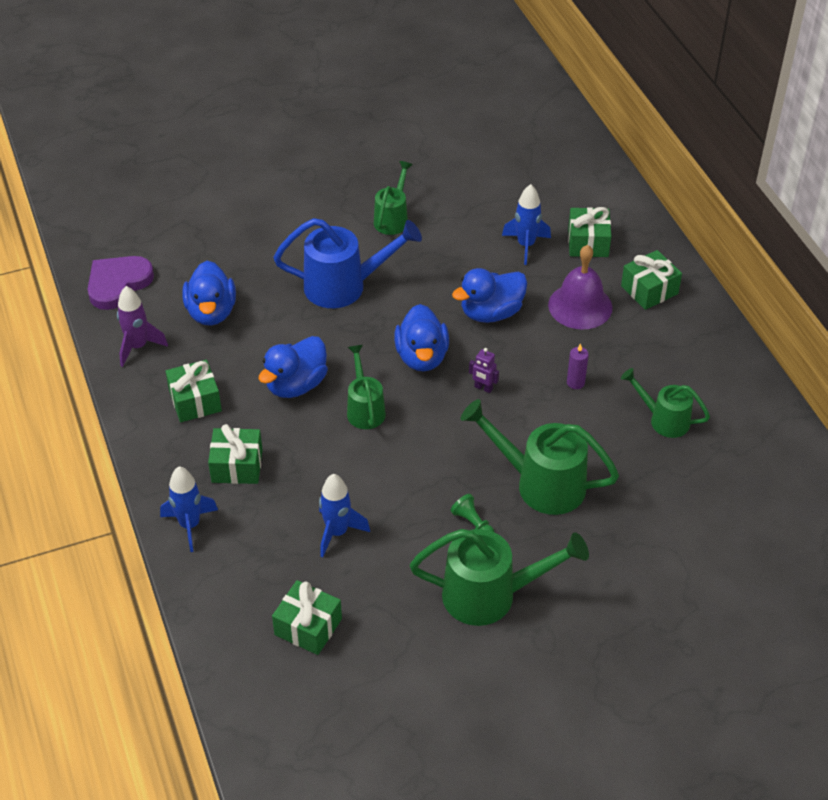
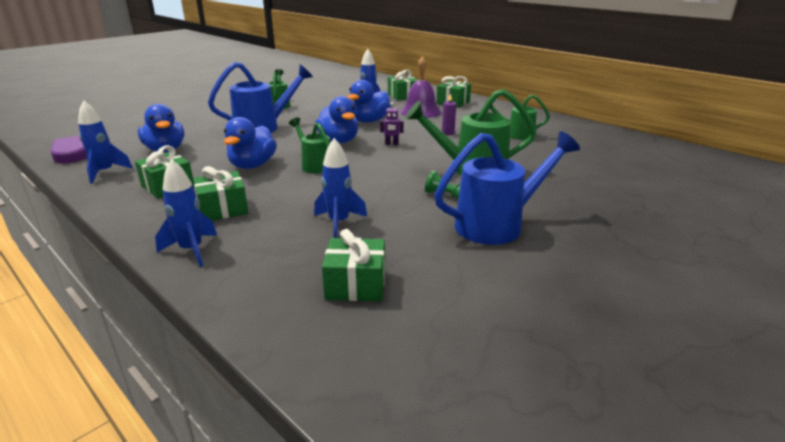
camera: 25 degrees left, 20 degrees down
purple rocket [117,286,168,367] -> blue rocket [78,100,133,184]
green watering can [410,529,589,626] -> blue watering can [434,131,580,245]

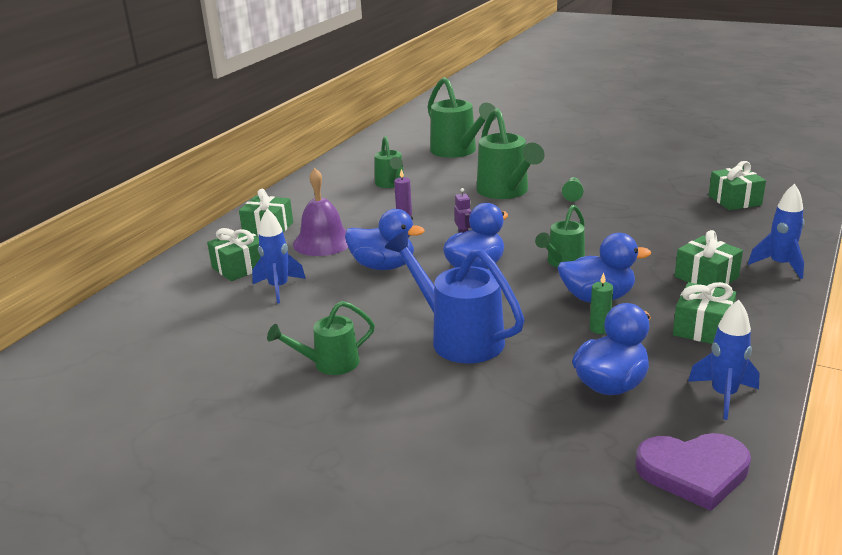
camera: 105 degrees left, 0 degrees up
blue rocket [314,138,367,238] -> none
blue watering can [434,131,580,245] -> none
none -> green watering can [428,77,497,158]
none -> green candle [590,272,613,334]

